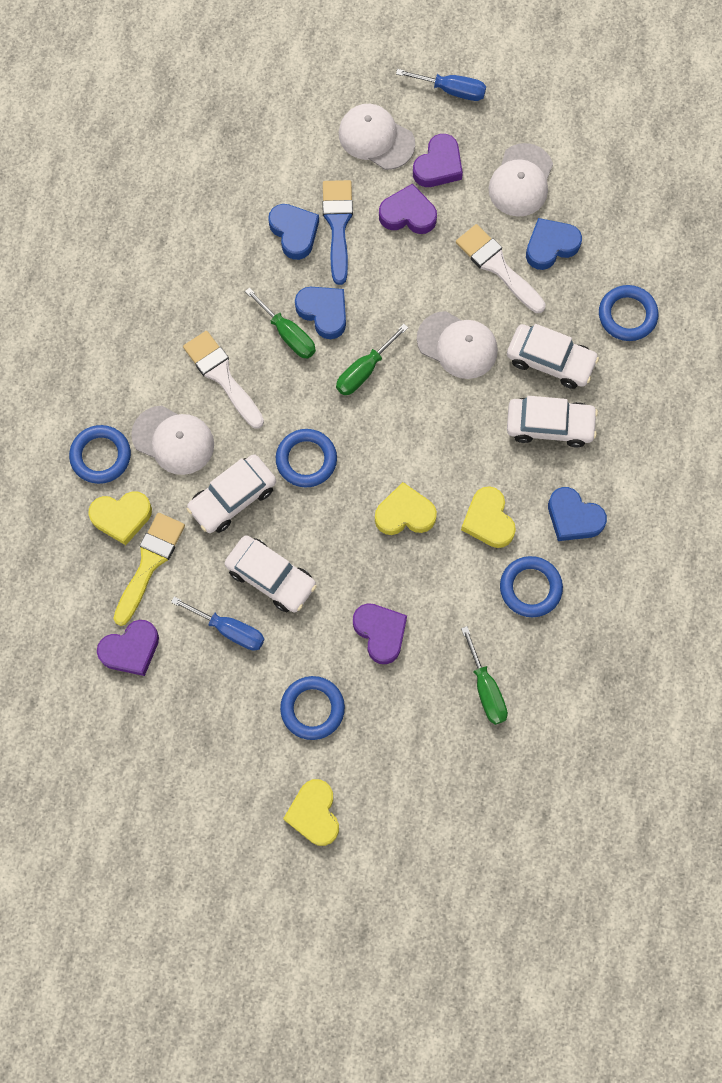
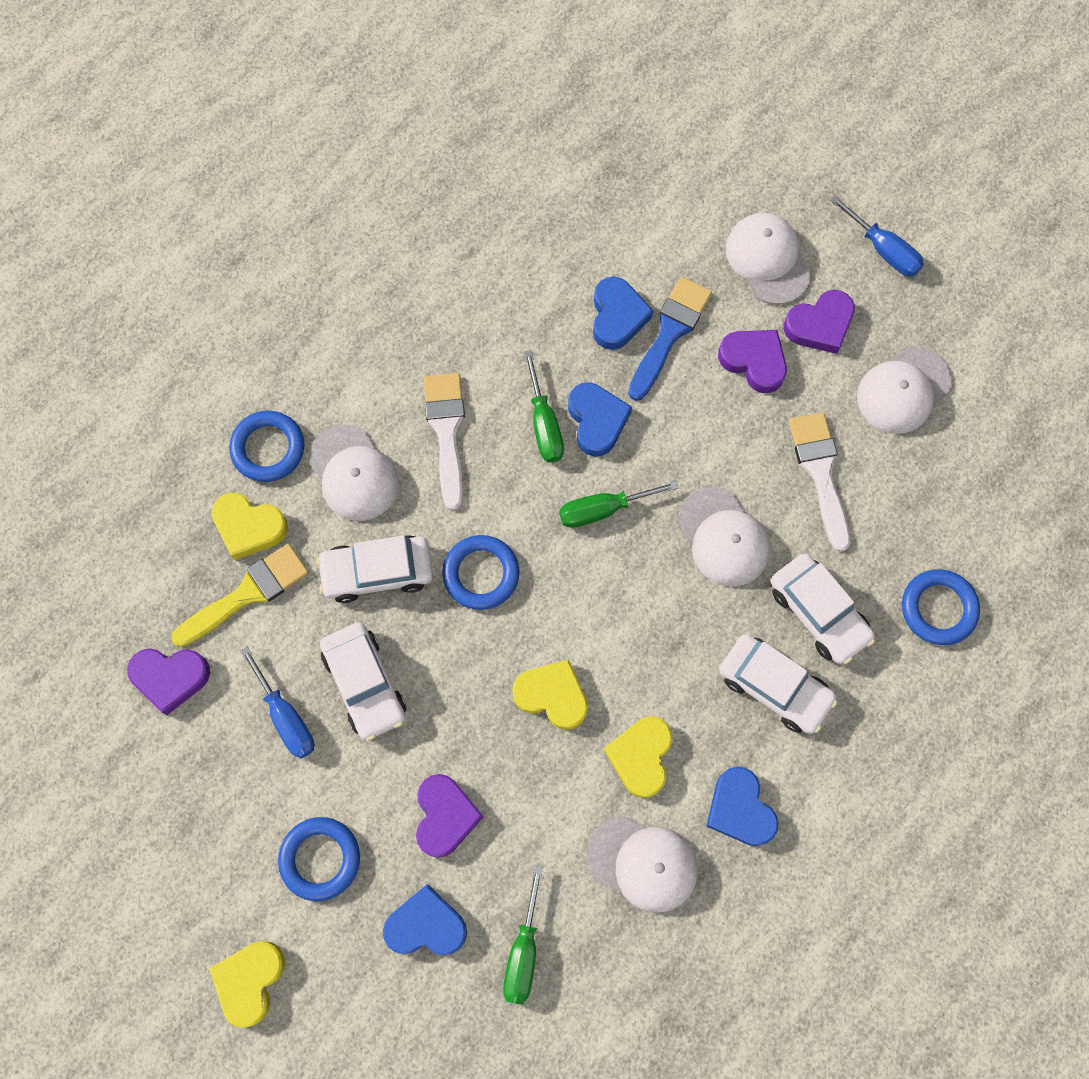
camera: 30 degrees right, 0 degrees up
blue ring [500,556,563,617] -> white cap [587,815,698,913]
blue heart [526,218,582,270] -> blue heart moved to [383,884,467,955]

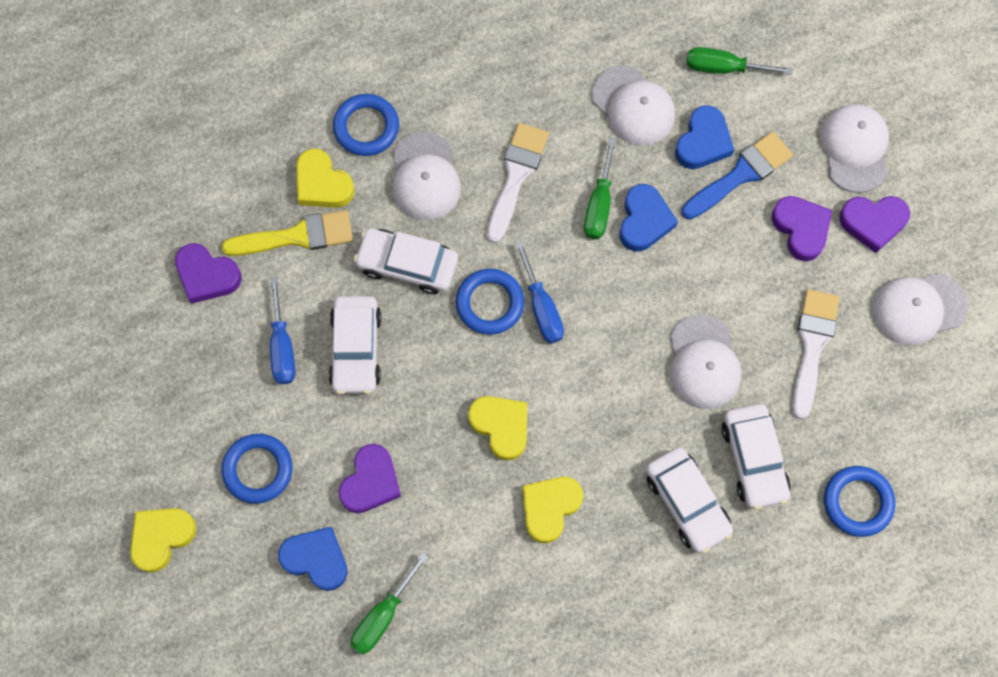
camera: 25 degrees right, 0 degrees up
green screwdriver [559,481,678,528] -> green screwdriver moved to [687,47,792,75]
white cap [587,815,698,913] -> white cap moved to [592,65,675,145]
blue heart [706,767,779,846] -> none
blue screwdriver [830,195,924,276] -> blue screwdriver moved to [515,241,564,344]

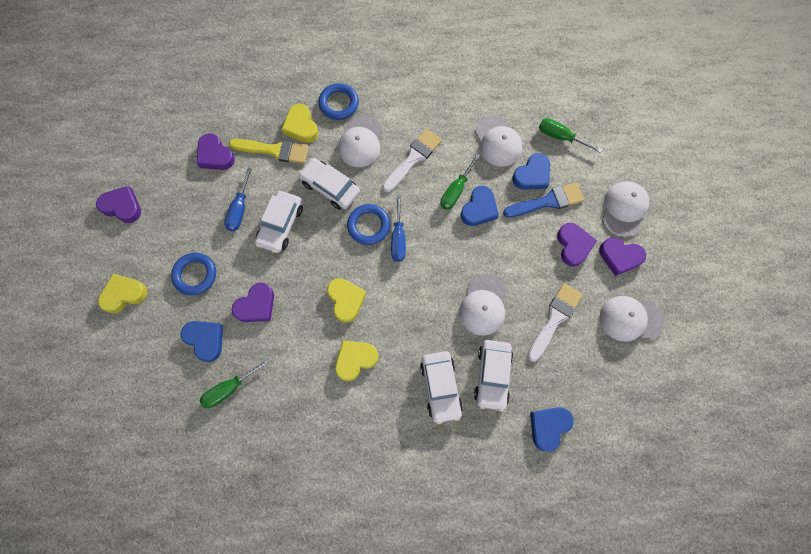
camera: 20 degrees right, 0 degrees up
blue ring [824,466,895,537] -> blue heart [530,407,573,452]
none -> purple heart [96,186,141,223]

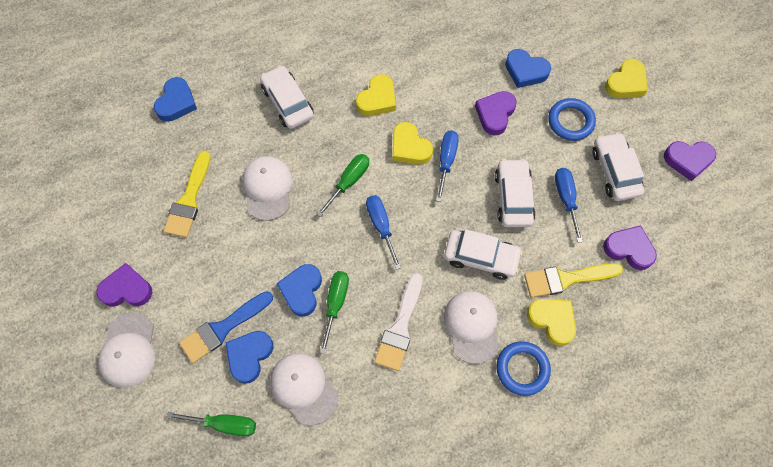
camera: 160 degrees right, 5 degrees down
green screwdriver [200,359,269,408] -> green screwdriver moved to [317,154,369,217]
blue ring [347,204,390,245] -> none
white car [474,340,513,412] -> white car moved to [592,132,644,201]
white brush [527,283,583,362] -> yellow brush [163,151,211,238]
purple heart [557,223,597,267] -> none
white cap [600,296,664,342] -> none
none -> blue screwdriver [436,131,459,202]

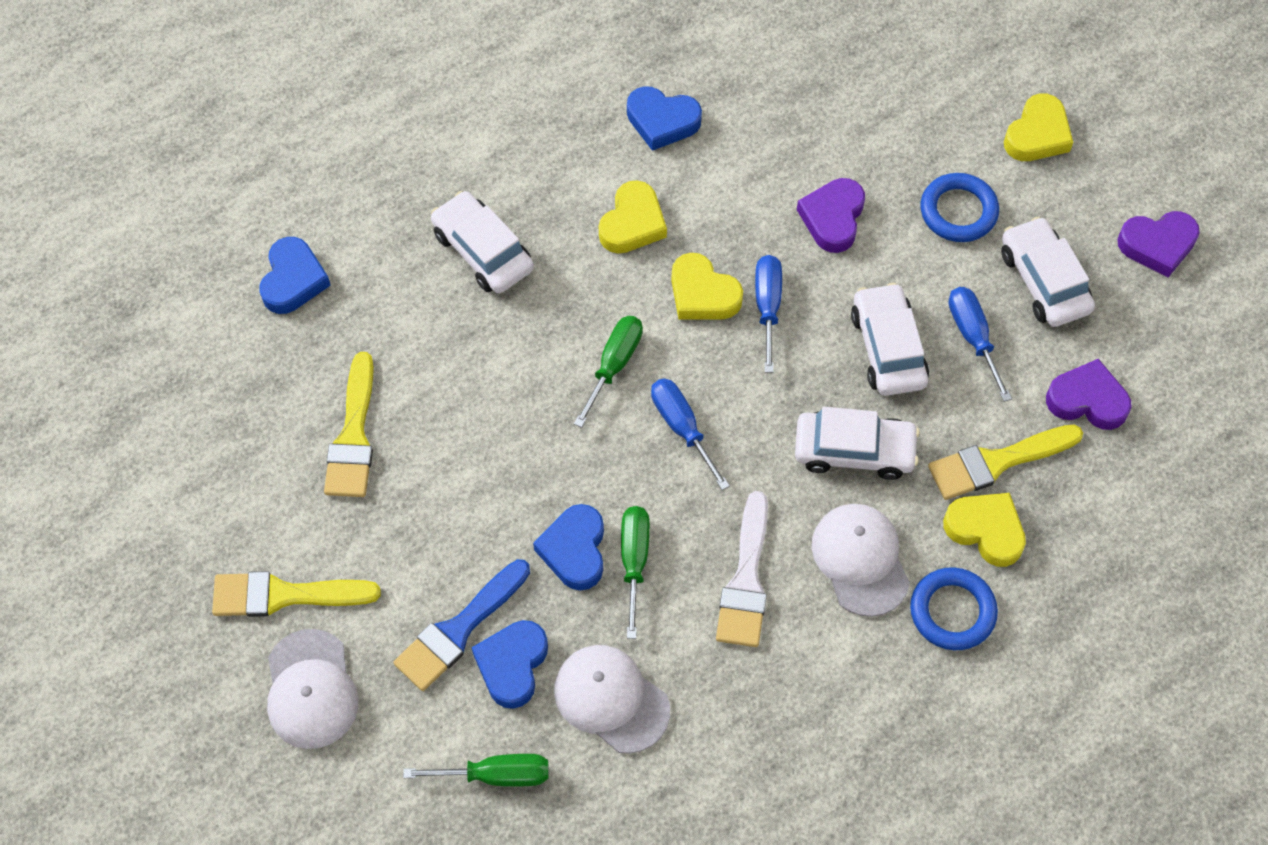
camera: 10 degrees left, 5 degrees down
purple heart [96,263,152,307] -> yellow brush [212,571,381,617]
white cap [242,156,292,221] -> none
blue heart [505,49,551,88] -> blue heart moved to [627,86,702,151]

